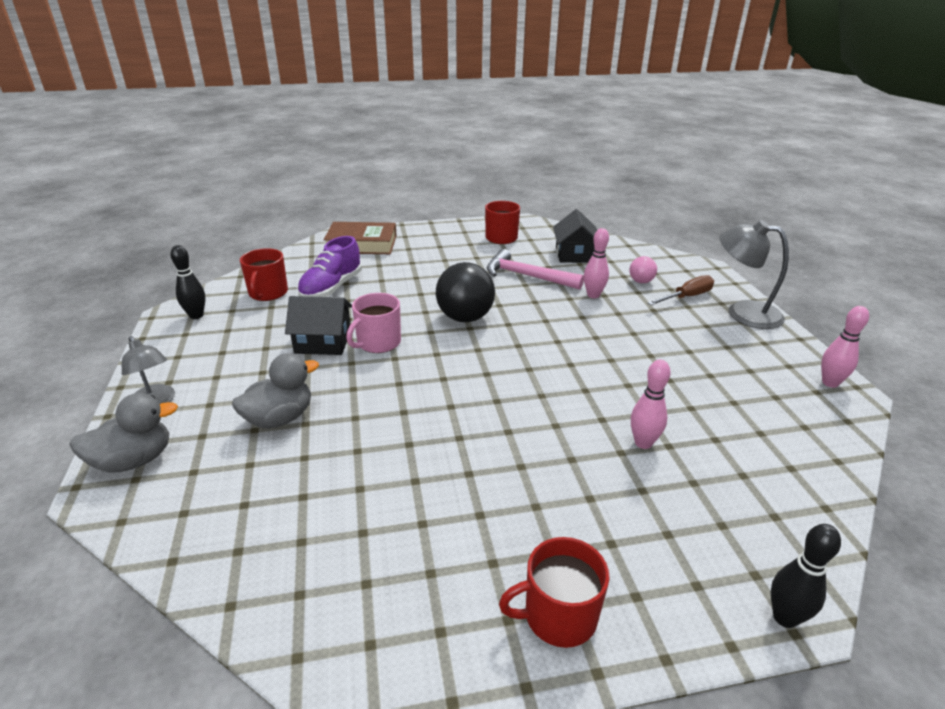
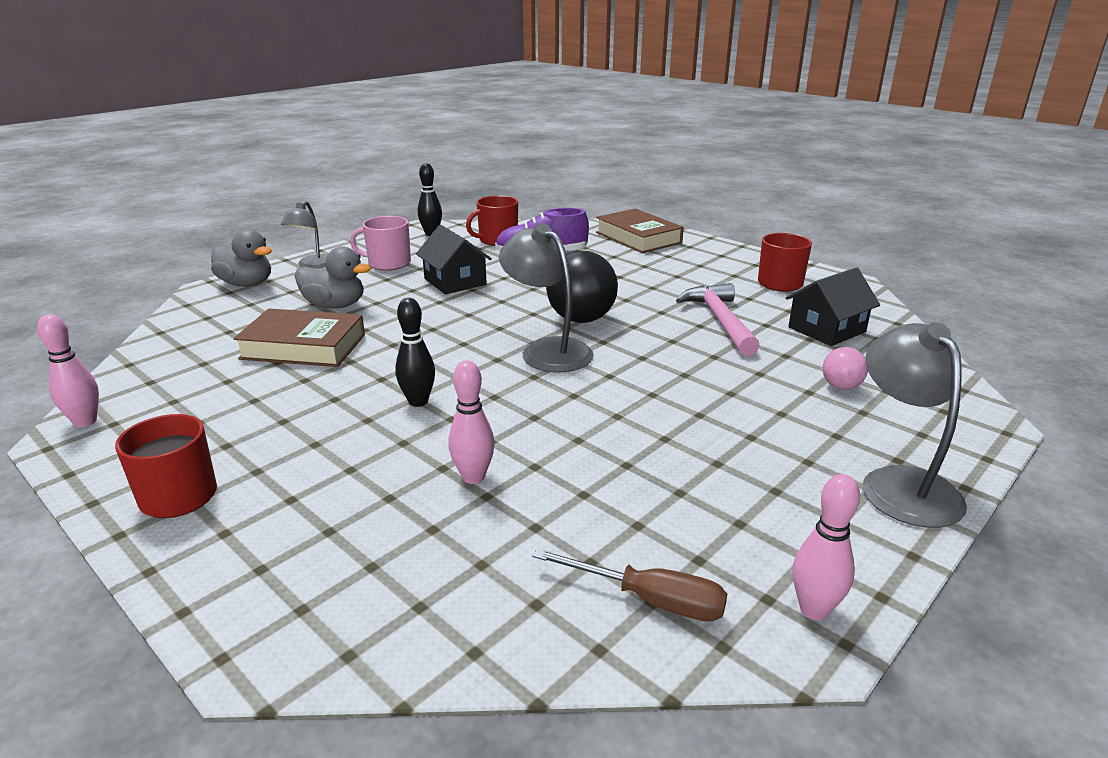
camera: 55 degrees right, 5 degrees down
pink mug [346,293,401,353] -> pink mug moved to [350,216,411,270]
pink bowling pin [584,228,609,298] -> pink bowling pin moved to [37,314,99,427]
brown screwdriver [647,275,714,305] -> brown screwdriver moved to [533,548,727,621]
black bowling pin [771,524,841,628] -> black bowling pin moved to [395,298,435,407]
none -> brown book [233,308,365,367]
none -> grey lamp [499,223,594,373]

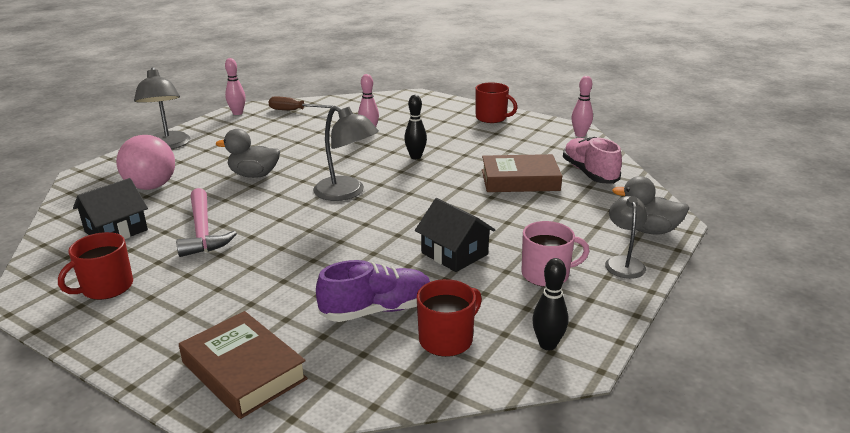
camera: 170 degrees right, 0 degrees up
grey duck [295,246,371,308] -> grey duck moved to [216,129,280,178]
black ball [546,251,618,323] -> none
pink ball [823,347,868,390] -> pink ball [116,135,175,190], size x1.97
none -> pink shoe [563,136,622,184]

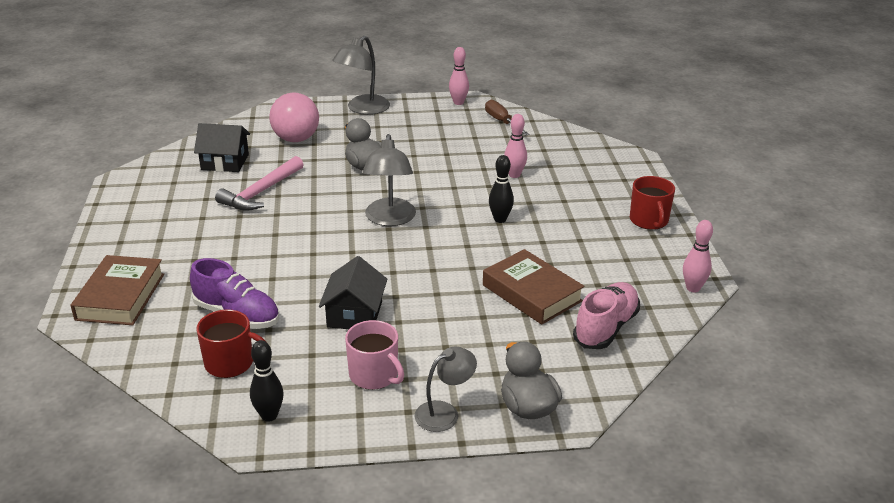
camera: 50 degrees right, 5 degrees up
red mug [58,232,133,300] -> none

